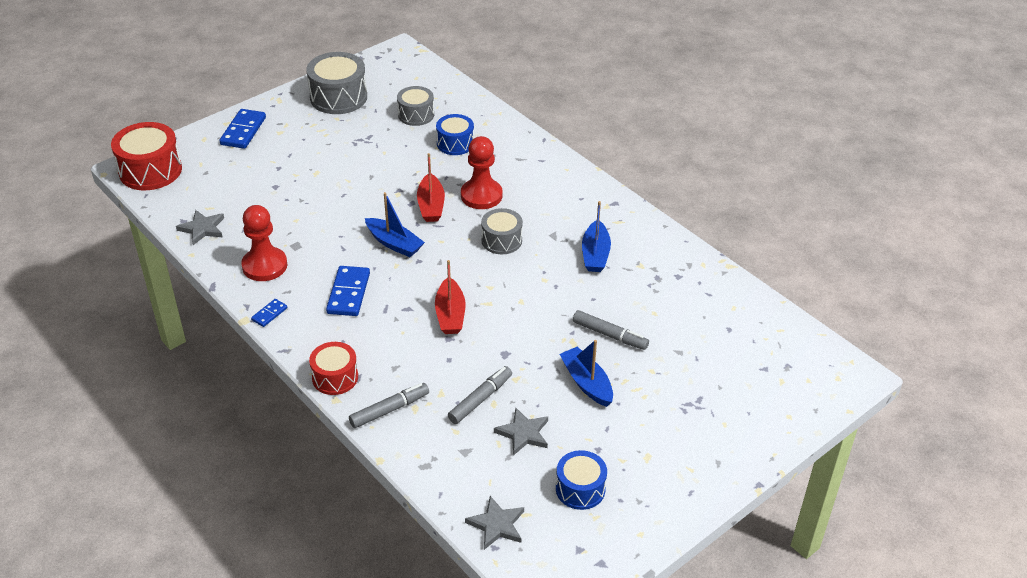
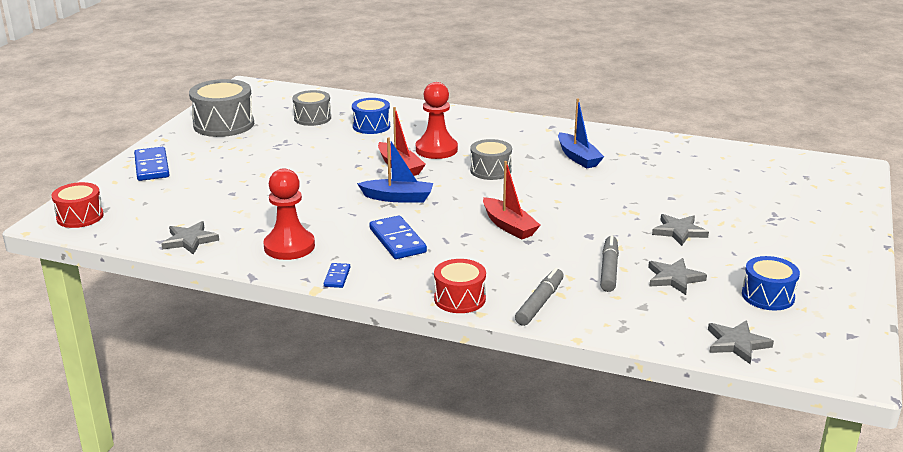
camera: 30 degrees left, 15 degrees down
red drum [111,122,182,190] -> red drum [51,182,104,228], size x0.63
blue boat [560,340,613,407] -> grey star [652,214,709,246]
grey marker [573,310,649,350] -> none

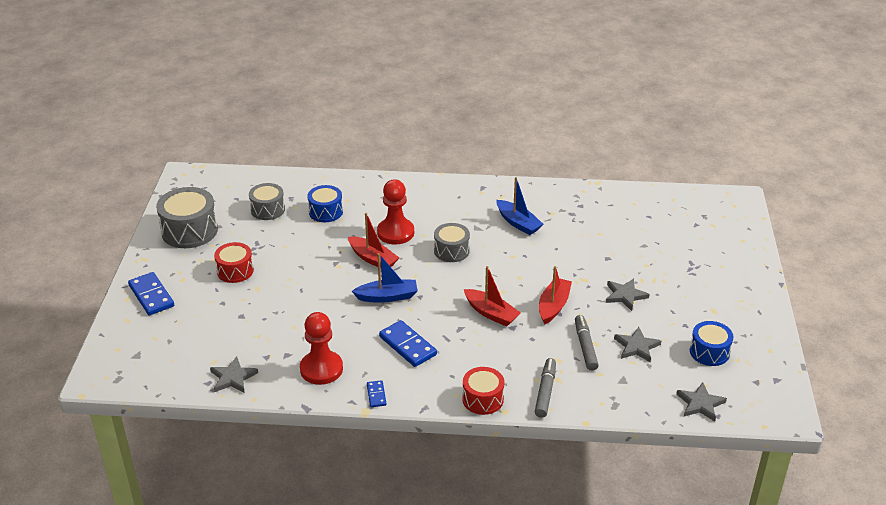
camera: 15 degrees left, 10 degrees up
red drum [51,182,104,228] -> red drum moved to [214,242,254,283]
none -> red boat [539,266,572,325]

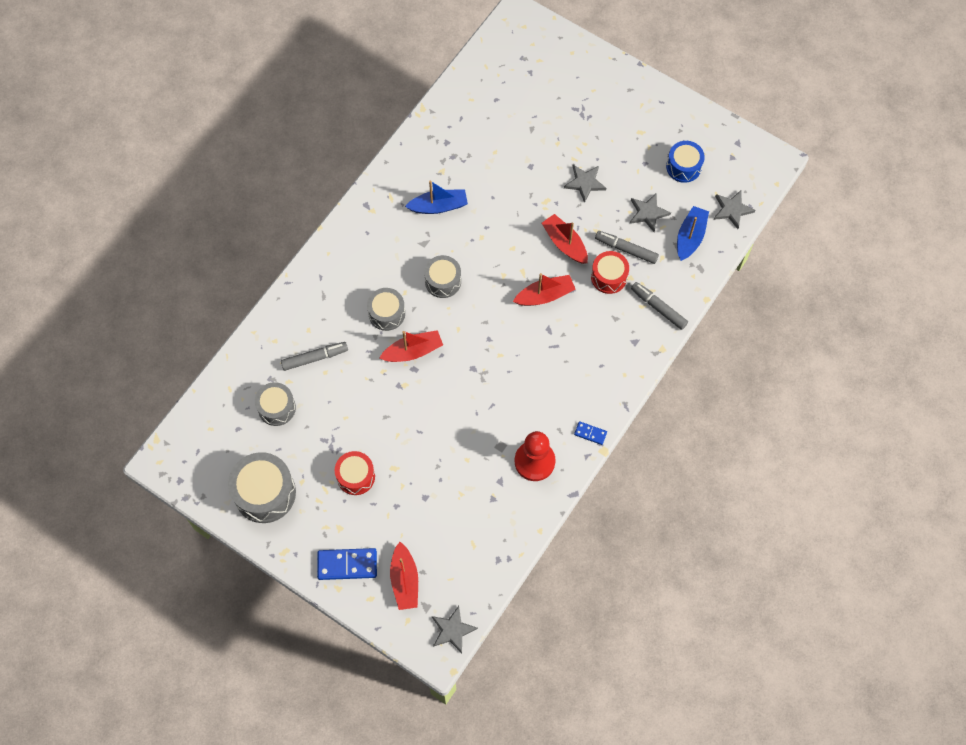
camera: 60 degrees left, 30 degrees up
grey star [210,357,258,393] -> grey star moved to [432,606,478,653]
blue drum [307,185,343,222] -> grey marker [281,342,348,371]
blue boat [352,253,418,303] -> blue boat moved to [677,206,709,261]
red pawn [377,179,414,245] -> grey drum [367,288,405,331]
blue domino [379,320,437,367] -> none
red drum [462,367,505,415] -> red drum moved to [591,251,629,294]
none -> red boat [390,542,418,610]

